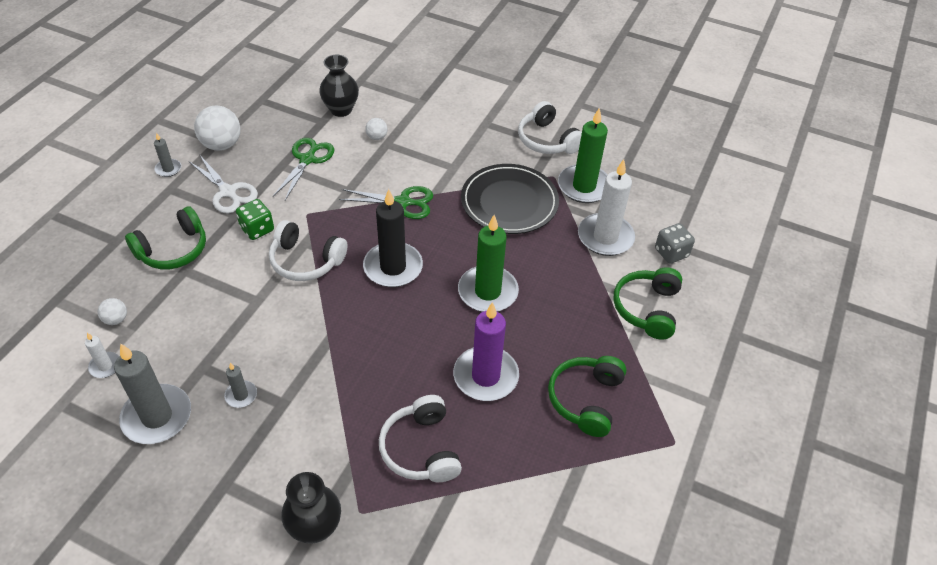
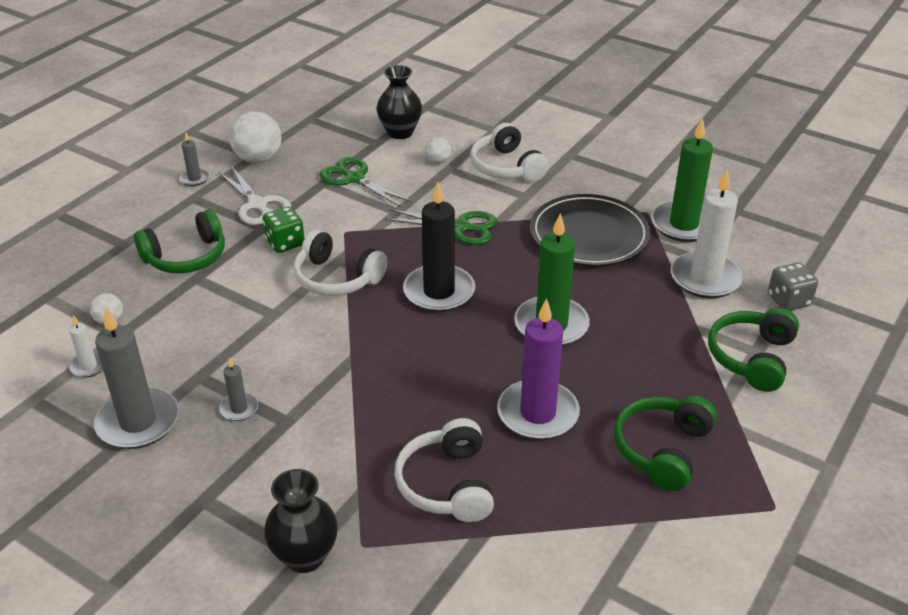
camera: 10 degrees right, 10 degrees down
green scissors [273,138,334,200] -> green scissors turned 75 degrees counterclockwise [320,157,412,207]
white headphones [518,101,582,154] -> white headphones moved to [470,123,549,182]

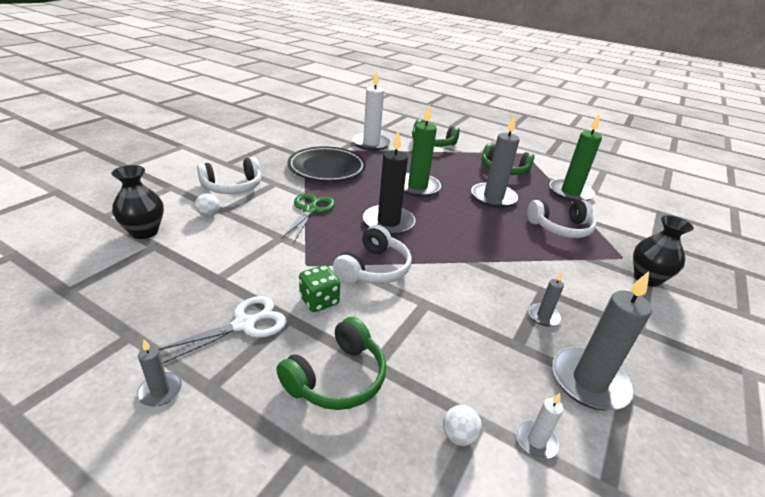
camera: 95 degrees left, 5 degrees down
green headphones [134,209,225,273] -> green headphones turned 75 degrees clockwise [276,317,386,410]
white ball [229,111,282,163] -> none
green scissors [320,157,412,207] -> none
purple candle [497,298,580,440] -> grey candle [471,114,520,208]
green candle [651,118,713,242] -> green candle moved to [549,115,602,202]
grey dice [768,263,818,311] -> none

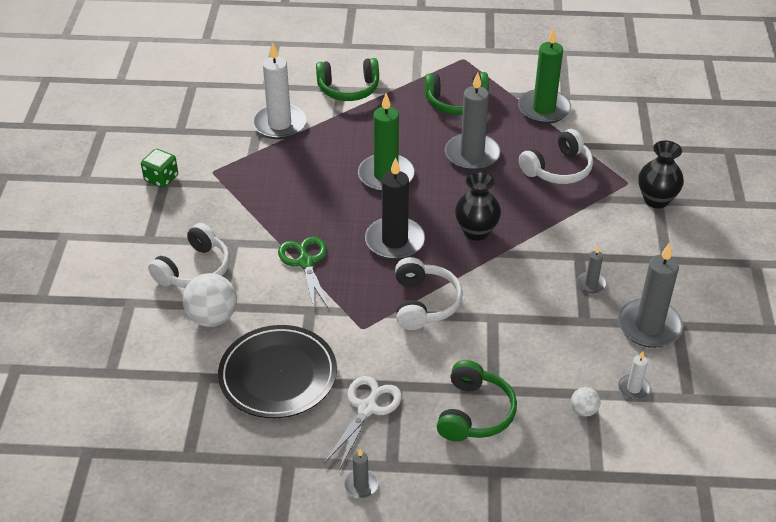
camera: 25 degrees left, 10 degrees up
black vase [112,165,164,239] -> black vase moved to [455,171,501,241]
white ball [195,193,220,217] -> white ball [183,273,237,327], size x1.96
black plate [287,146,366,181] -> black plate moved to [218,325,337,418]
green dice [299,265,340,312] -> green dice moved to [141,149,178,188]

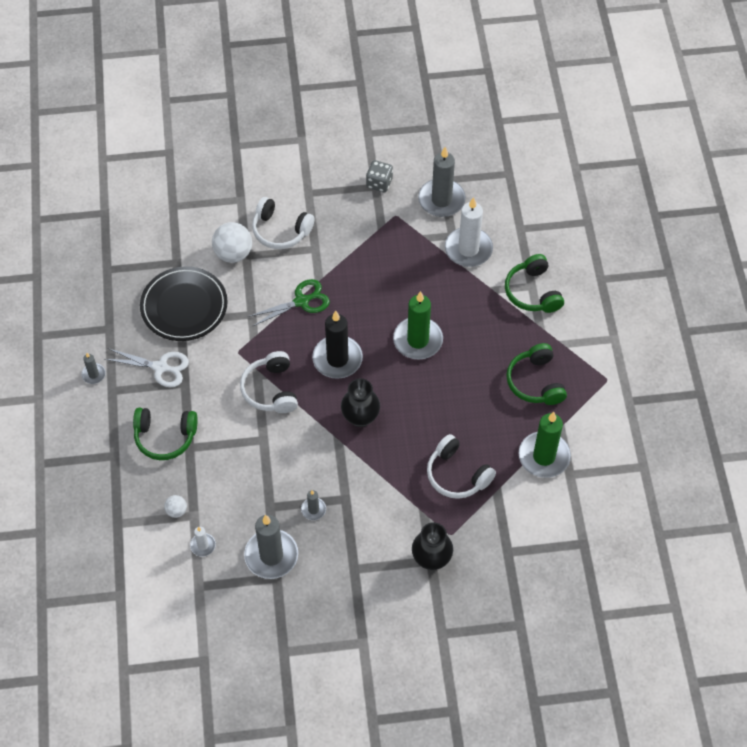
camera: 80 degrees right, 15 degrees up
green dice [141,149,178,188] -> grey dice [366,160,393,192]
white headphones [395,257,463,330] -> white headphones turned 90 degrees clockwise [240,351,298,413]
grey candle [445,72,500,171] -> grey candle moved to [418,147,466,217]

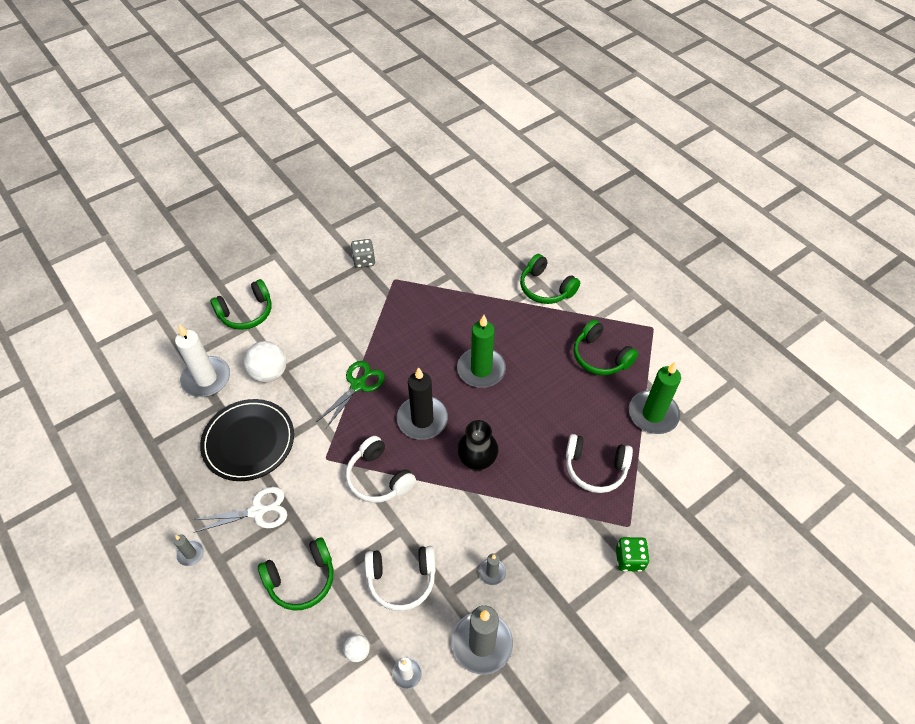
camera: 30 degrees left, 5 degrees down
white headphones [252,197,314,249] -> white headphones moved to [365,546,436,611]
black vase [412,522,453,570] -> green dice [616,537,650,572]
grey candle [418,147,466,217] -> none
white candle [445,197,493,267] -> white candle moved to [175,324,230,397]
none -> green headphones [210,279,272,330]

